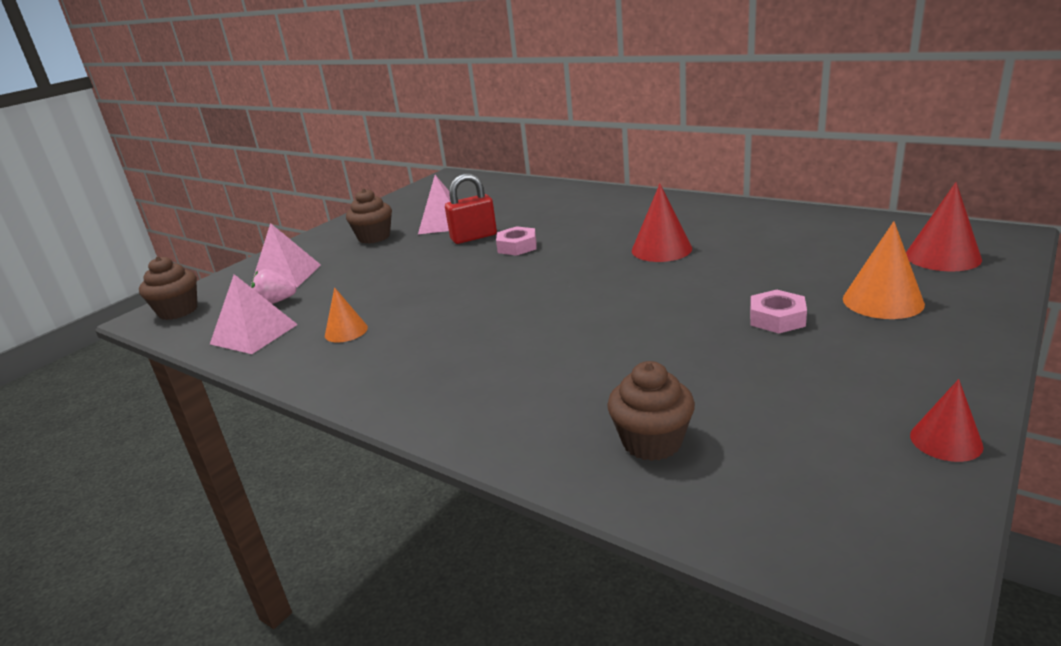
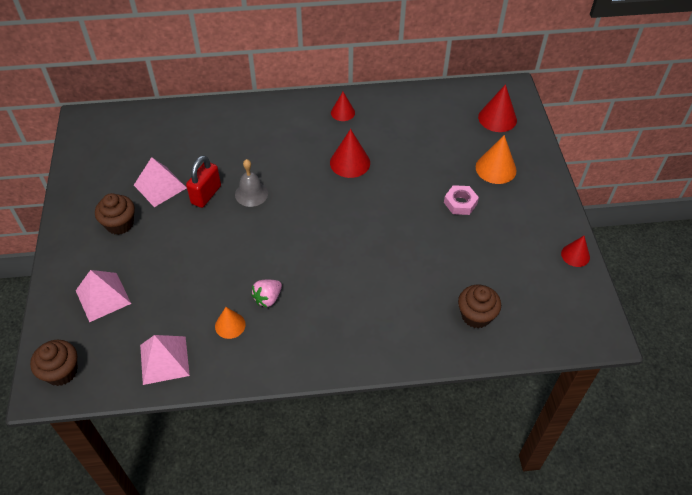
camera: 45 degrees left, 25 degrees up
pink strawberry [251,269,296,304] -> pink strawberry moved to [251,280,282,307]
pink nut [496,226,536,256] -> grey bell [235,159,268,207]
none -> red cone [331,92,355,121]

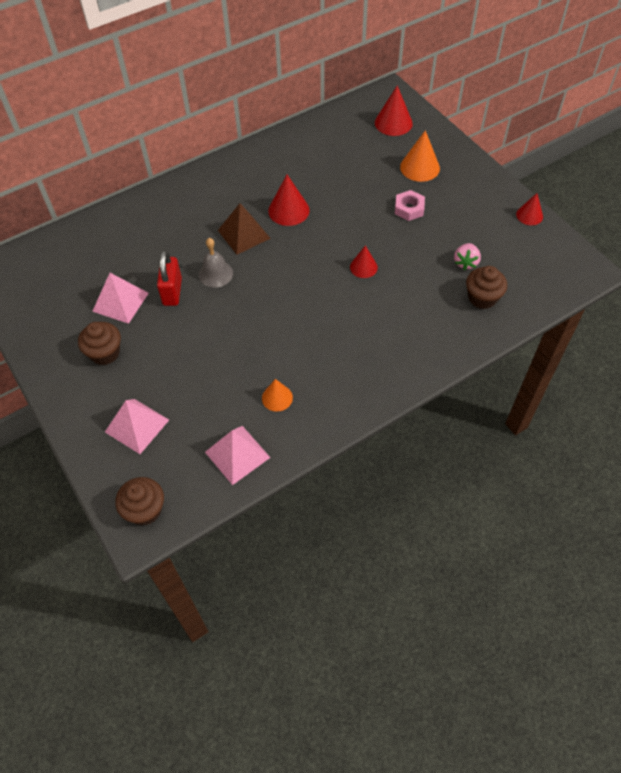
camera: 25 degrees left, 5 degrees up
pink strawberry [251,280,282,307] -> pink strawberry moved to [454,243,481,270]
red cone [331,92,355,121] -> red cone moved to [350,245,378,278]
none -> brown pyramid [218,203,271,254]

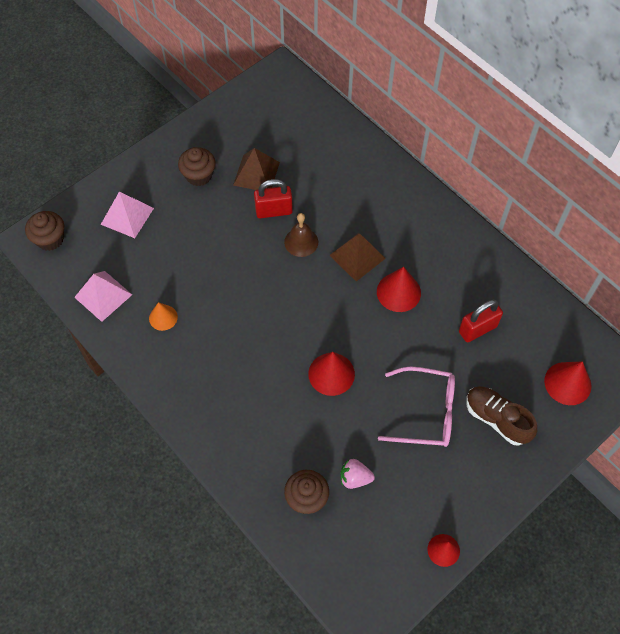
camera: 80 degrees right, 5 degrees up
pink pyramid [92,273,149,324] -> brown pyramid [233,148,280,190]
grey bell [199,238,233,288] -> brown bell [284,213,318,257]
red cone [350,245,378,278] -> red cone [308,352,355,396], size x1.57
pink nut [395,190,425,221] -> pink glasses [378,367,455,447]
orange cone [400,130,440,182] -> brown shoe [466,386,537,446]
none -> red padlock [459,300,503,342]

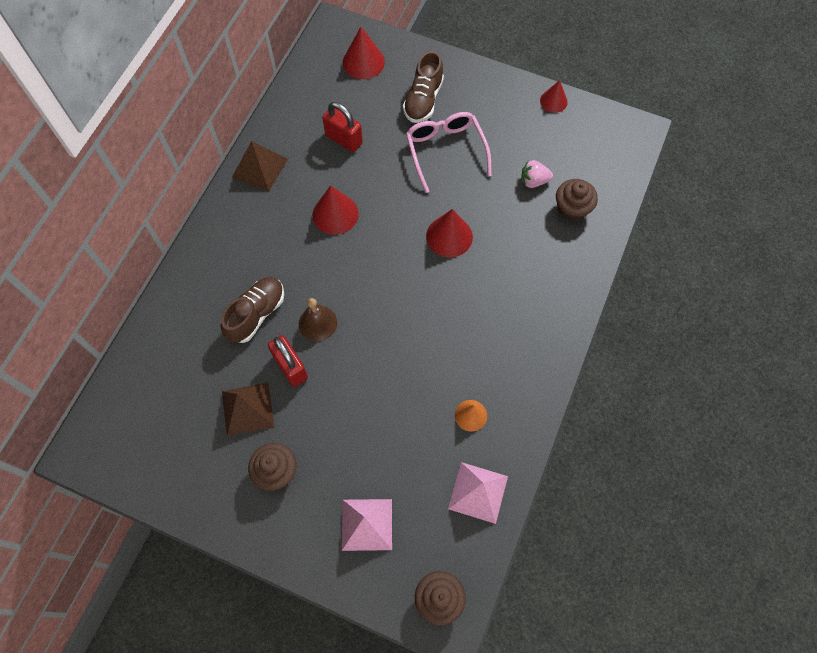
camera: 115 degrees left, 5 degrees up
brown pyramid [329,233,386,282] -> brown pyramid moved to [232,141,288,191]
pink strawberry [340,459,375,489] -> pink strawberry turned 105 degrees clockwise [521,160,553,188]
none -> brown shoe [221,277,284,343]

